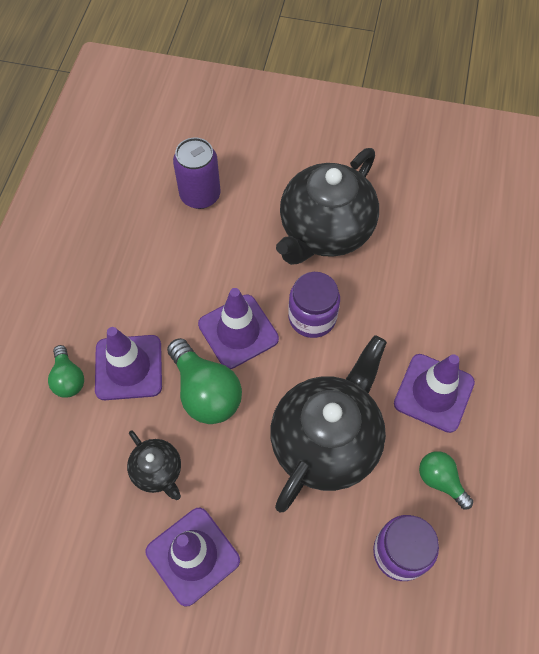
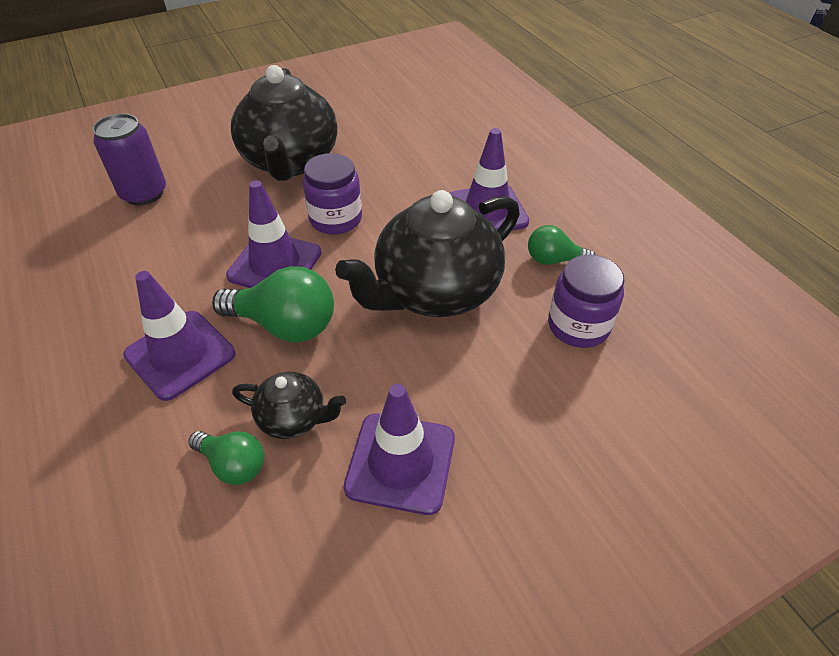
camera: 40 degrees left, 15 degrees down
green light bulb [48,345,84,398] -> green light bulb moved to [188,431,264,485]
black teapot [270,335,387,512] -> black teapot turned 120 degrees counterclockwise [335,190,520,317]

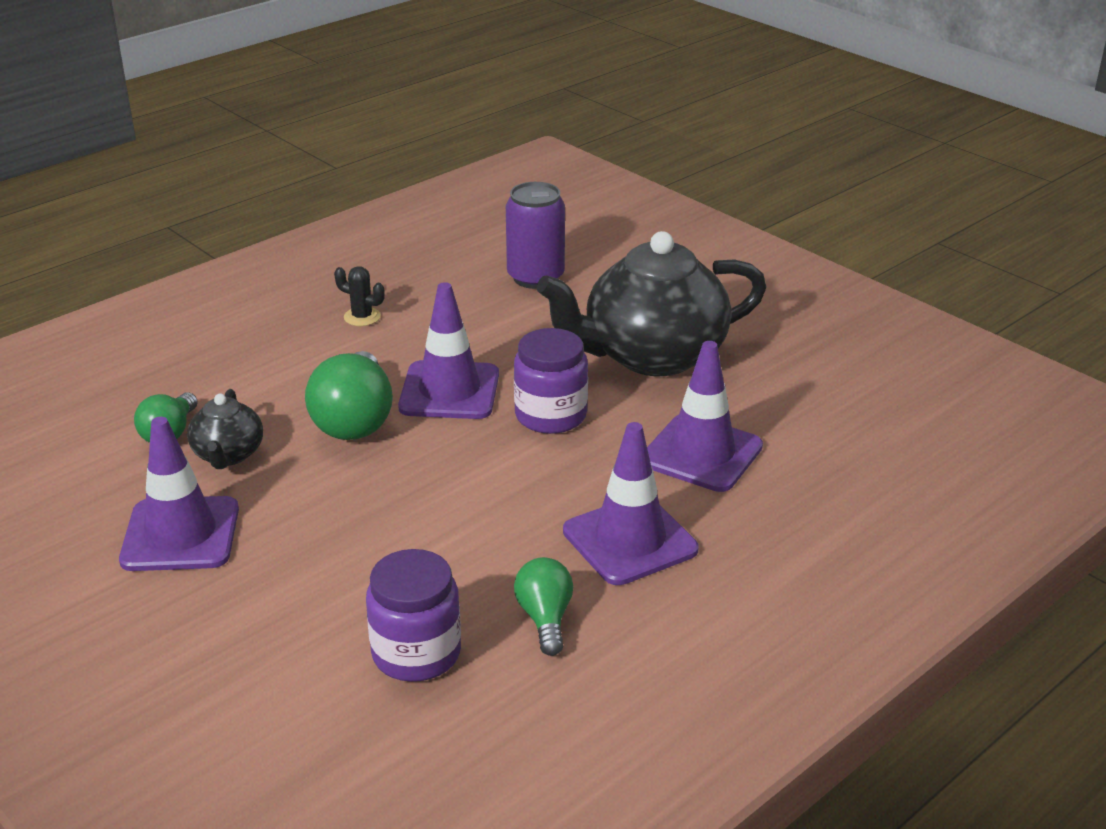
camera: 75 degrees right, 15 degrees down
purple traffic cone [123,271,235,401] -> purple traffic cone moved to [647,341,763,492]
black teapot [335,190,520,317] -> none
none -> black cactus [334,266,385,326]

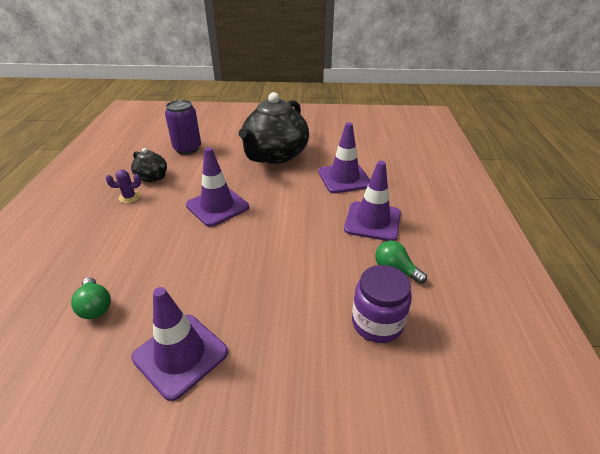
camera: 45 degrees left, 5 degrees up
black teapot [187,389,263,469] -> black teapot moved to [131,148,167,182]
green light bulb [305,351,393,440] -> none
black cactus [334,266,385,326] -> purple cactus [106,170,141,203]
purple jar [514,328,588,434] -> none

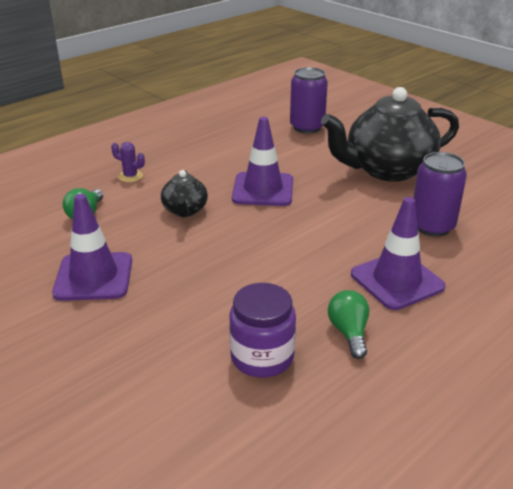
camera: 45 degrees right, 5 degrees down
purple cactus [106,170,141,203] -> purple cactus moved to [111,142,145,182]
black teapot [131,148,167,182] -> black teapot moved to [161,170,208,217]
purple traffic cone [318,122,370,193] -> purple can [413,152,467,237]

